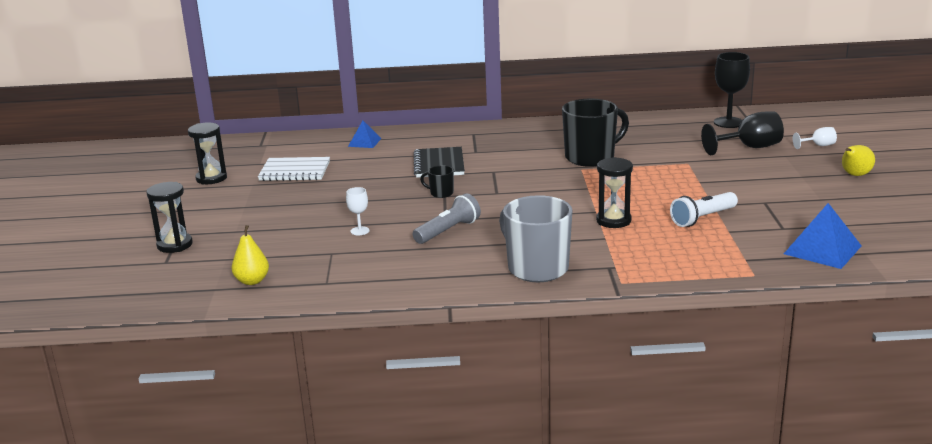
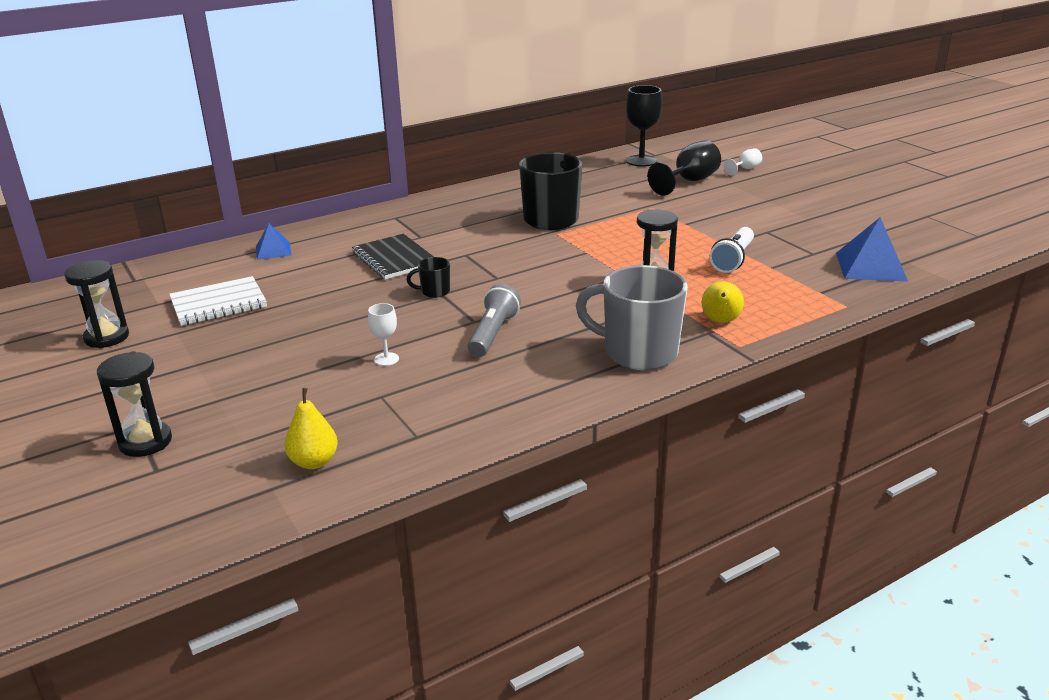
camera: 30 degrees left, 5 degrees up
yellow pear [842,145,875,176] -> yellow pear moved to [702,281,744,323]

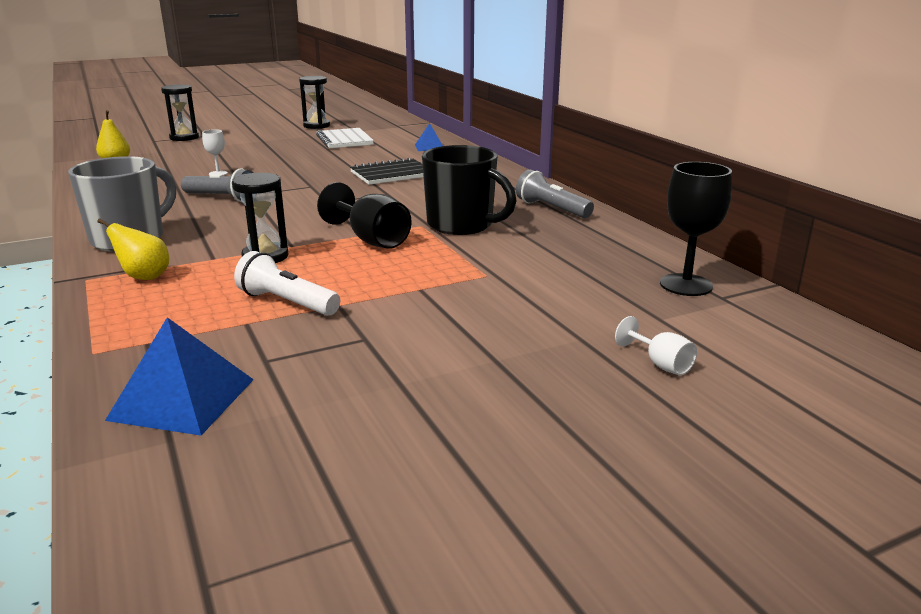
camera: 95 degrees right, 5 degrees down
black mug [406,257,450,298] -> none
black goblet [648,141,721,196] -> black goblet moved to [317,182,412,249]
none -> grey flashlight [516,170,594,218]

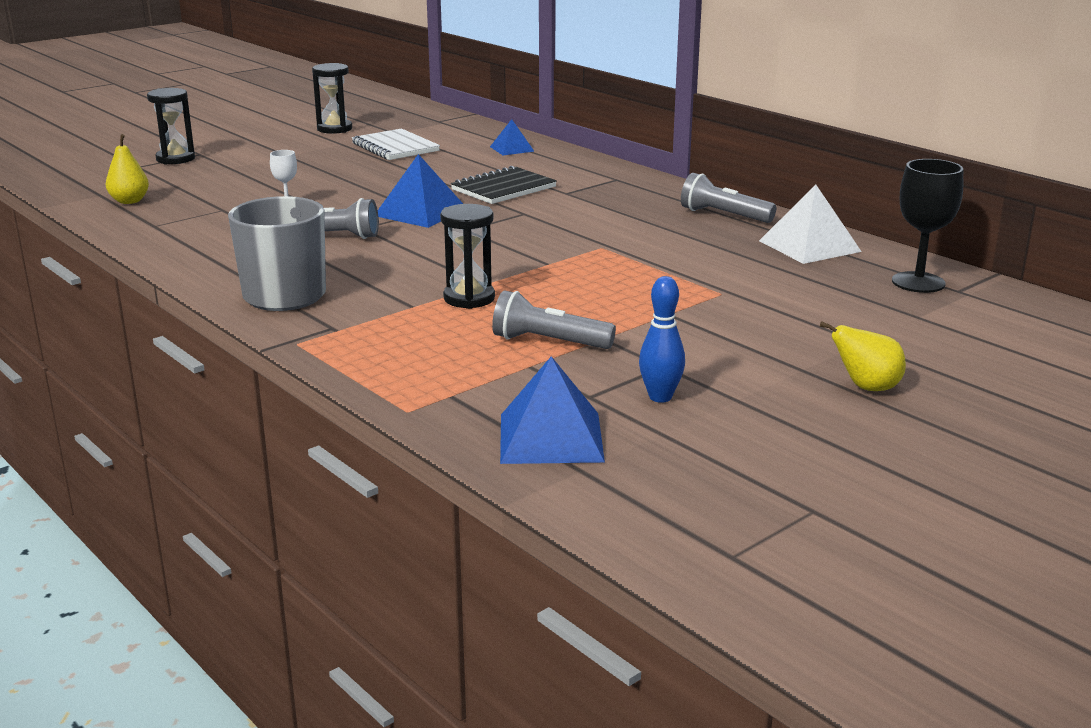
camera: 15 degrees left, 0 degrees up
yellow pear [97,218,169,280] -> yellow pear moved to [820,321,906,391]
white flashlight [234,251,340,316] -> grey flashlight [492,290,616,349]
black goblet [317,182,412,249] -> none
black mug [422,145,517,235] -> none
white goblet [615,316,697,375] -> none
none -> blue pyramid [378,154,463,228]
none -> blue bowling pin [639,276,685,403]
none -> white pyramid [759,184,862,264]

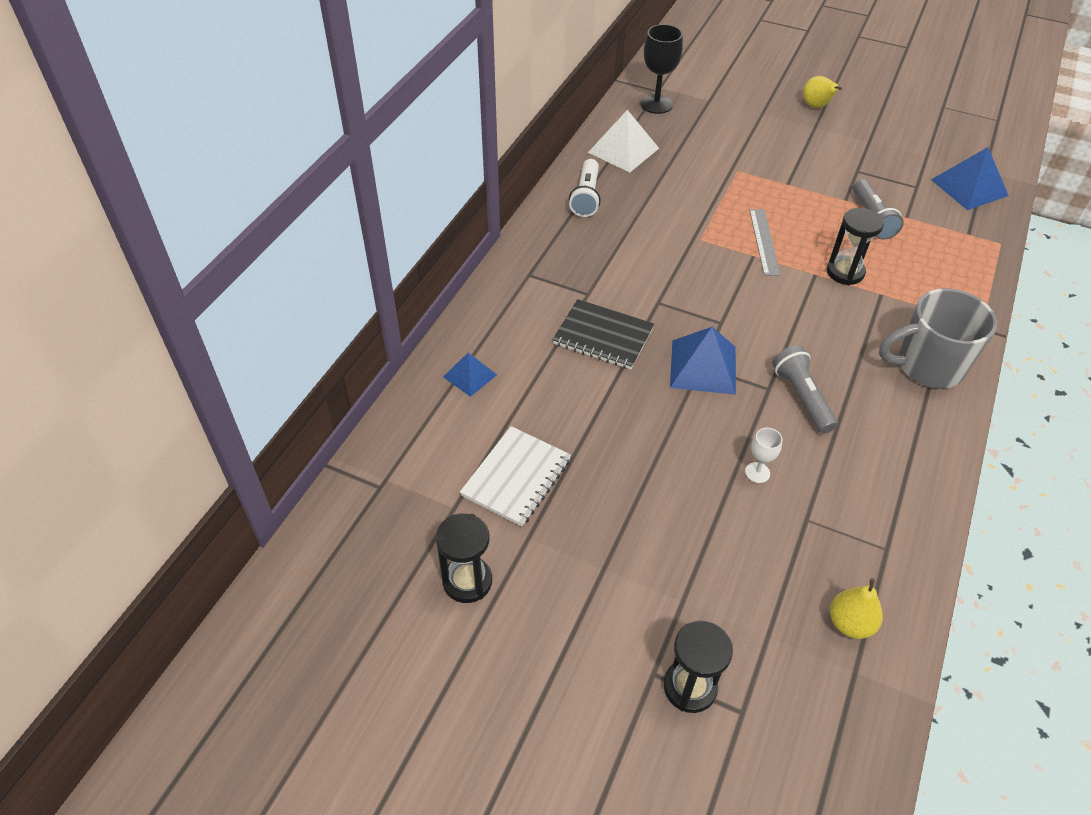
camera: 115 degrees left, 25 degrees up
blue bowling pin [639,276,685,403] -> none
grey flashlight [681,173,776,223] -> white flashlight [569,159,601,217]
none -> grey ruler [749,209,780,276]

